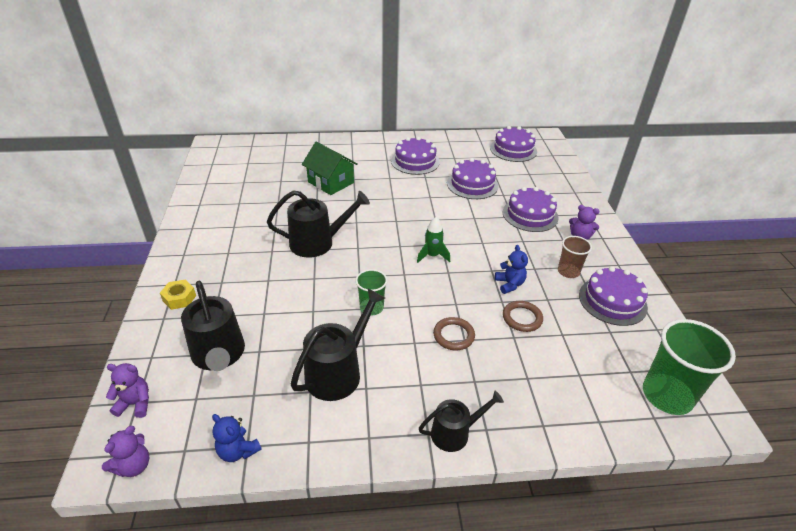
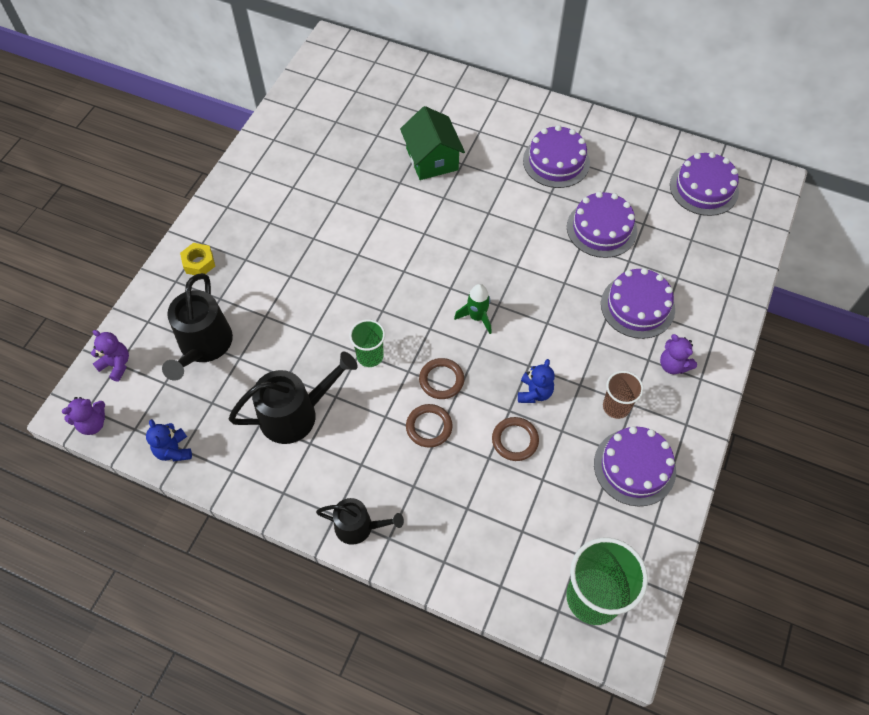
camera: 30 degrees right, 20 degrees up
black watering can [267,191,370,258] -> none
none -> brown ring [419,358,464,399]

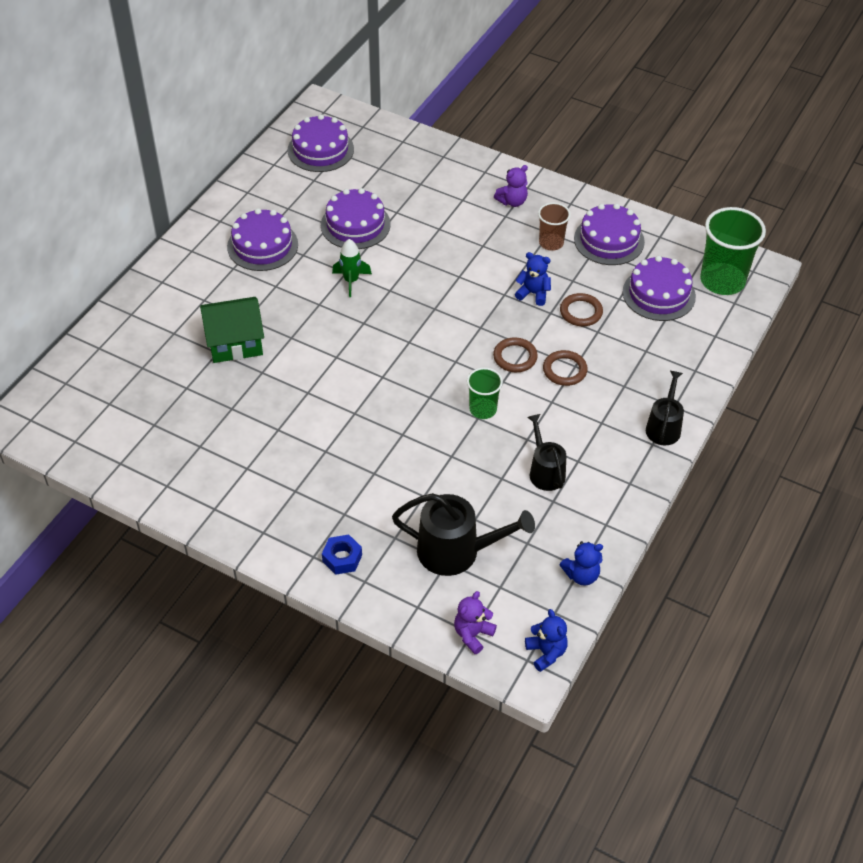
camera: 85 degrees left, 10 degrees down
purple teddy bear [62,397,105,435] -> blue teddy bear [525,609,568,672]
yellow nut [180,243,215,275] -> blue nut [322,534,362,575]
black watering can [229,352,358,444] -> black watering can [528,414,566,491], size x0.62
green rocket [454,284,491,334] -> green rocket moved to [332,239,372,297]
purple cake [601,268,675,339] -> purple cake moved to [622,256,696,321]

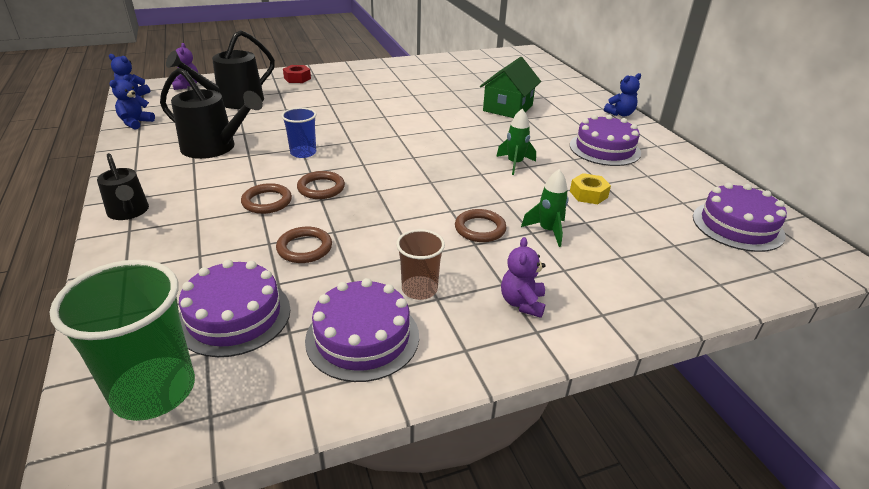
camera: 130 degrees right, 15 degrees down
purple cake [321,188,391,249] -> yellow nut [570,173,611,204]
blue nut [322,534,362,575] -> red nut [283,65,311,83]
green cup [467,368,503,419] -> blue cup [281,107,316,158]
blue teddy bear [515,252,551,306] -> blue teddy bear moved to [604,73,641,117]
black watering can [528,414,566,491] -> black watering can [160,68,263,159], size x1.60
none -> brown ring [455,209,506,242]
none -> green rocket [521,169,568,247]

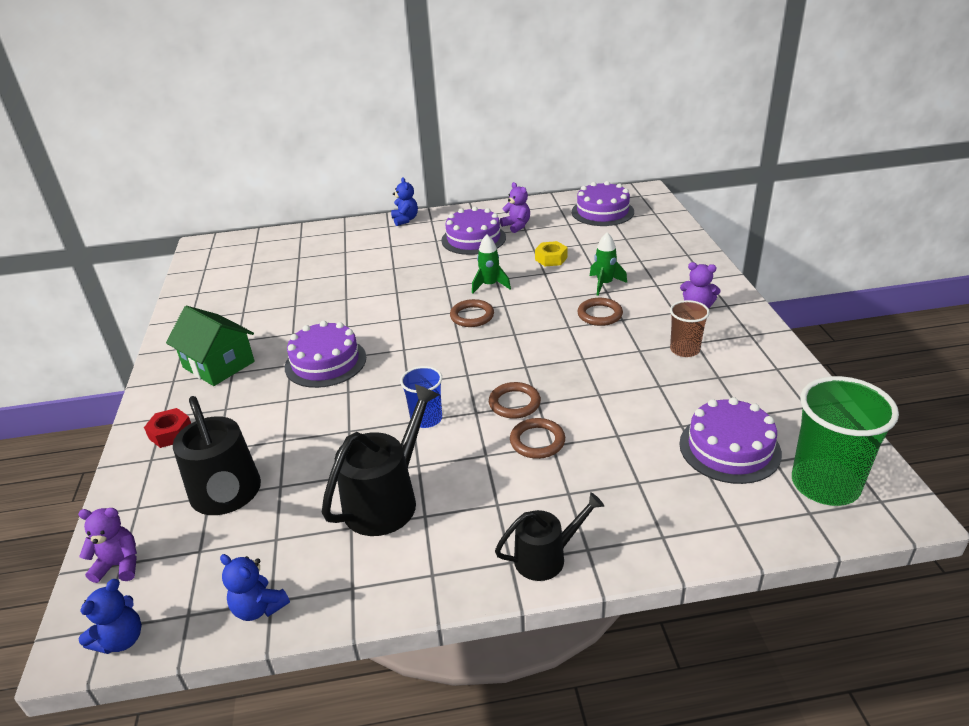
camera: 75 degrees left, 0 degrees up
brown ring [276,227,332,263] -> brown ring moved to [450,299,494,327]
purple cake [305,278,419,382] -> purple cake moved to [285,321,366,388]
green house [480,57,541,118] -> green house moved to [166,306,255,386]
none -> purple teddy bear [500,182,530,233]

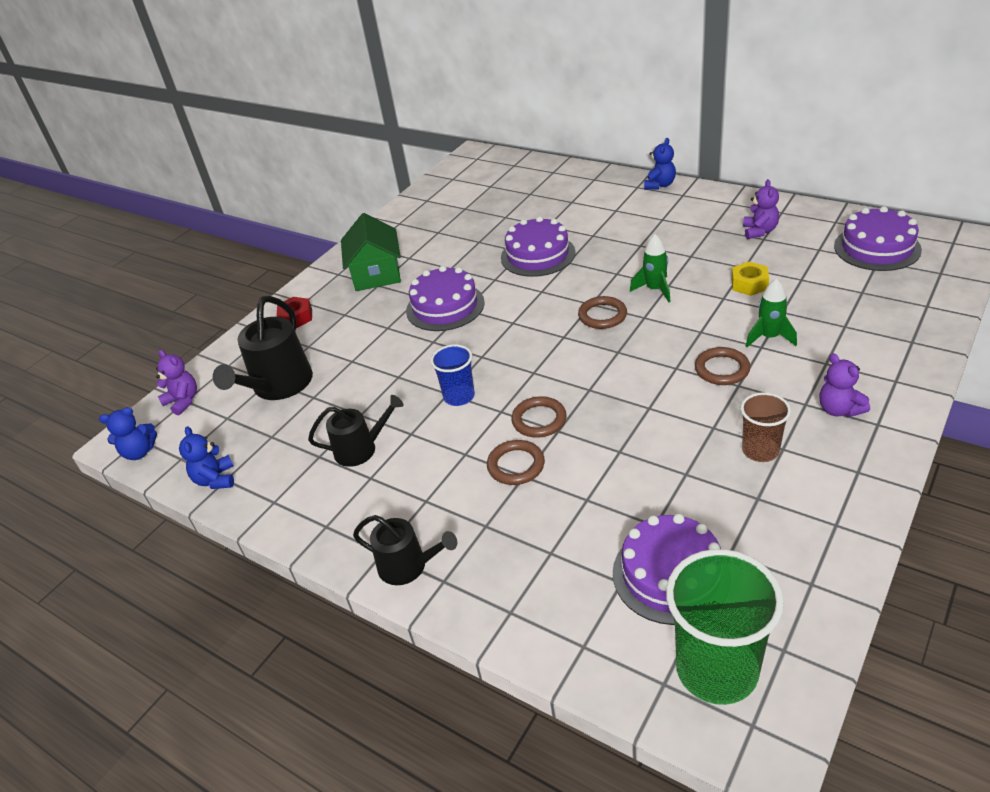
camera: 45 degrees right, 5 degrees up
black watering can [322,384,439,536] -> black watering can [308,395,403,467], size x0.62
purple cake [441,206,506,255] -> purple cake moved to [501,216,575,277]

